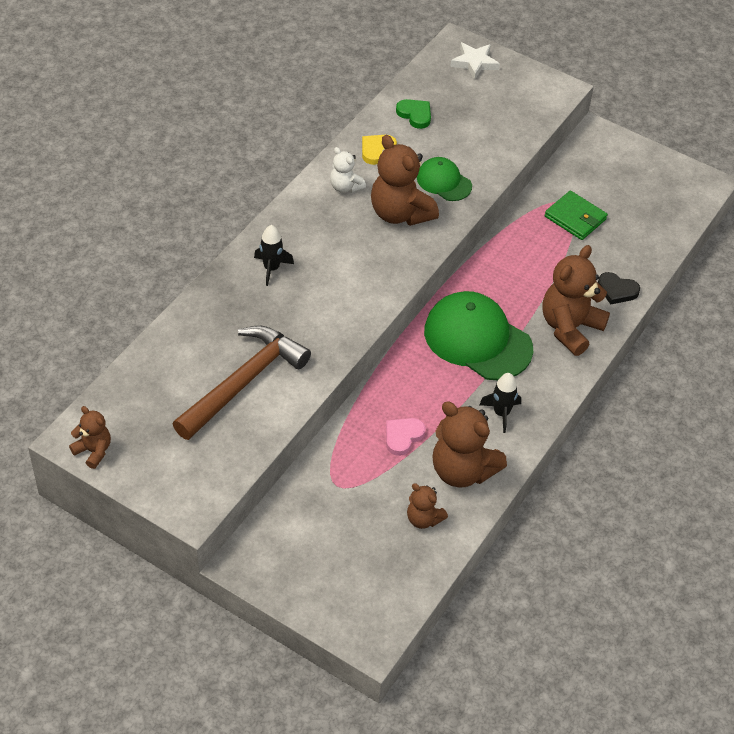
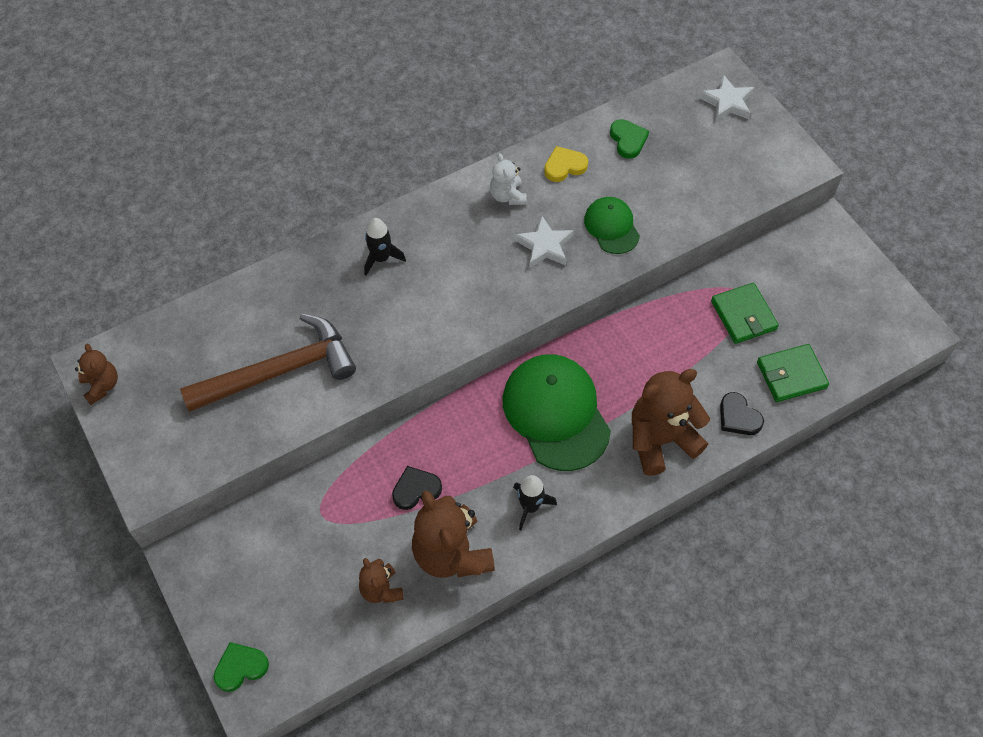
camera: 30 degrees right, 10 degrees up
brown teddy bear [371,135,439,226] -> white star [515,216,574,268]
pink heart [386,418,425,456] -> black heart [392,466,442,510]
none -> green heart [214,642,269,692]
none -> green wallet [757,344,829,402]

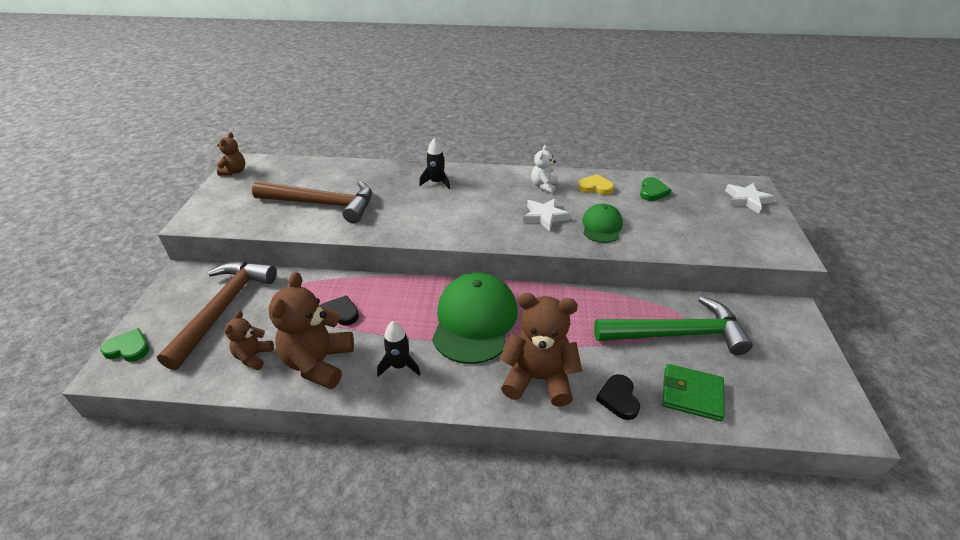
camera: 35 degrees right, 20 degrees down
green wallet [711,283,779,344] -> green hammer [594,296,753,355]
none -> brown hammer [157,261,277,370]

